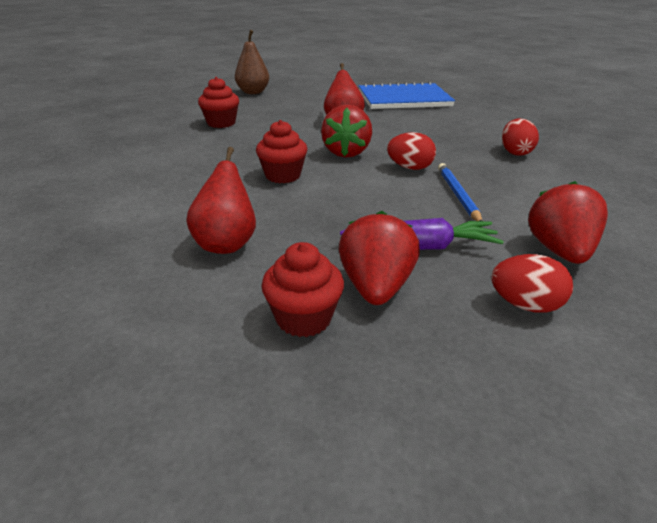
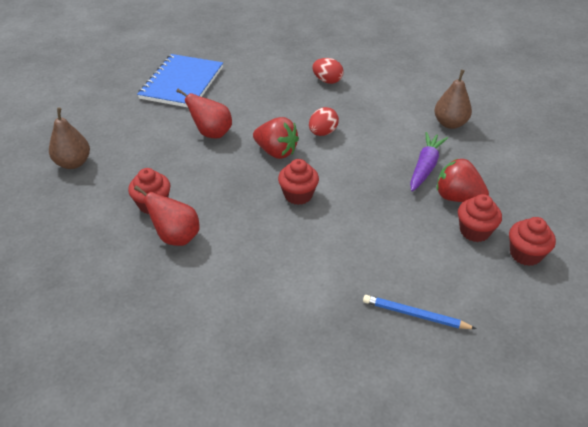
camera: 65 degrees left, 10 degrees up
red pear [186,147,256,254] -> red pear moved to [134,185,200,246]
blue pencil [438,163,483,221] -> blue pencil moved to [363,295,477,329]
red egg [491,254,573,312] -> none
red strawberry [528,181,608,264] -> brown pear [434,70,472,129]
none -> red cupcake [509,217,556,266]

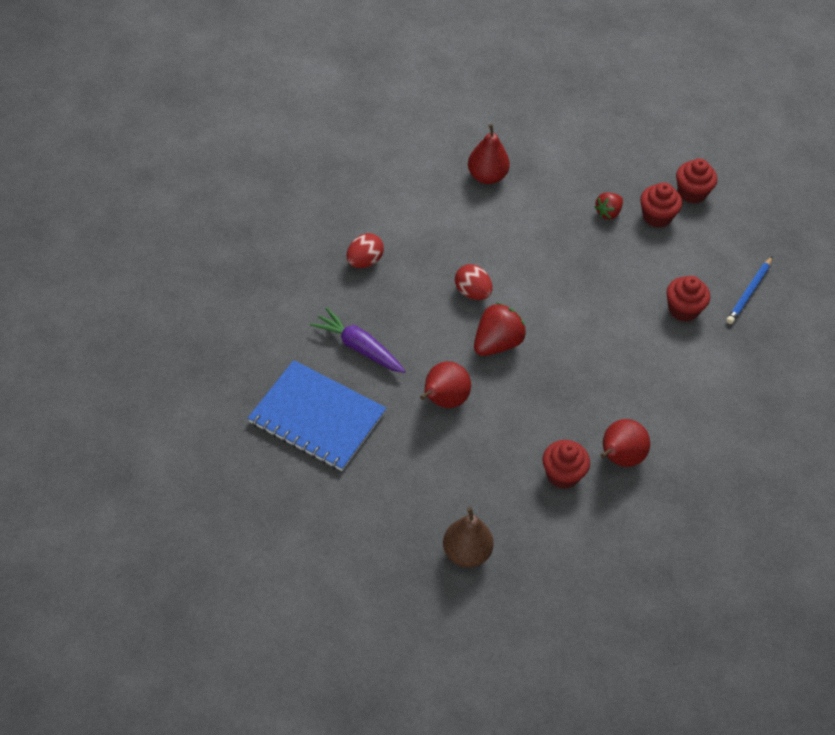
camera: 80 degrees left, 10 degrees up
red cupcake [278,159,319,205] -> red cupcake moved to [666,276,710,322]
purple carrot [410,132,448,192] -> purple carrot moved to [310,307,405,373]
brown pear [434,70,472,129] -> red pear [468,124,510,184]
red strawberry [437,158,489,202] -> red strawberry [595,192,623,219], size x0.60

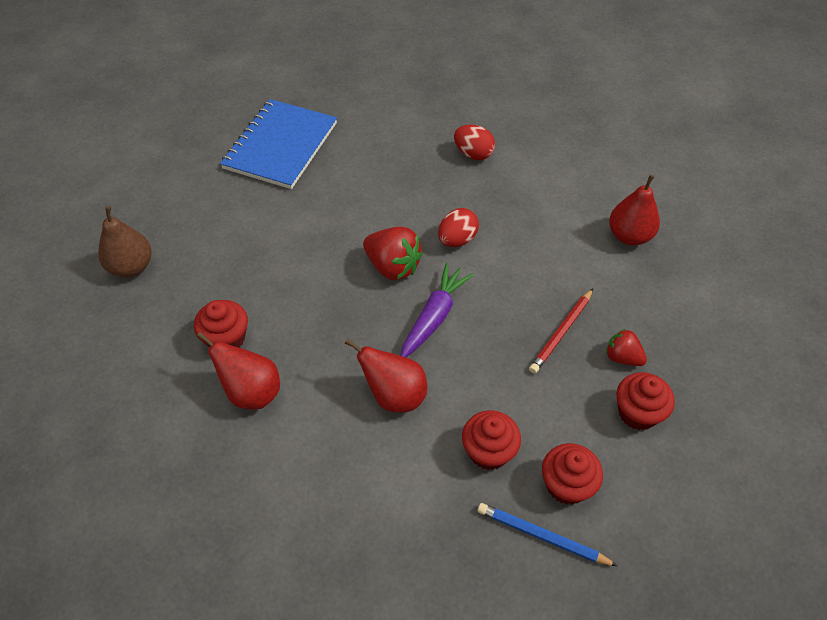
camera: 85 degrees right, 0 degrees up
purple carrot [310,307,405,373] -> purple carrot moved to [401,263,474,357]
red pear [420,361,471,408] -> red pear moved to [345,339,427,413]
red cupcake [676,158,717,204] -> red cupcake moved to [542,443,603,505]
none -> red pencil [529,289,593,374]

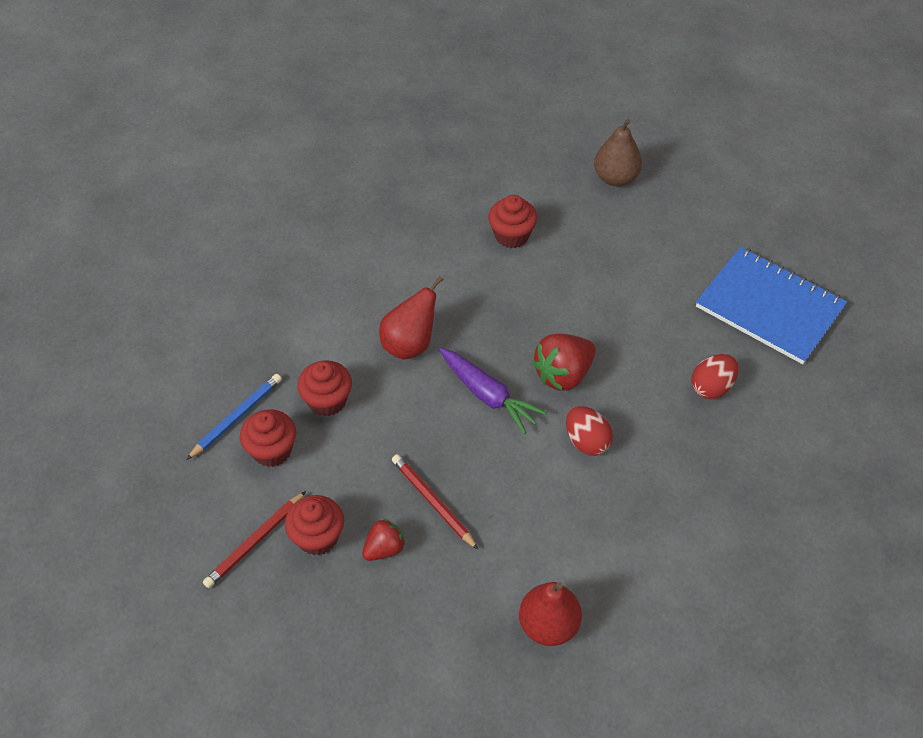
camera: 105 degrees right, 0 degrees up
red pear [197,332,280,410] -> none
red egg [454,125,495,160] -> red egg moved to [691,354,738,399]
none -> red pencil [203,491,306,588]

